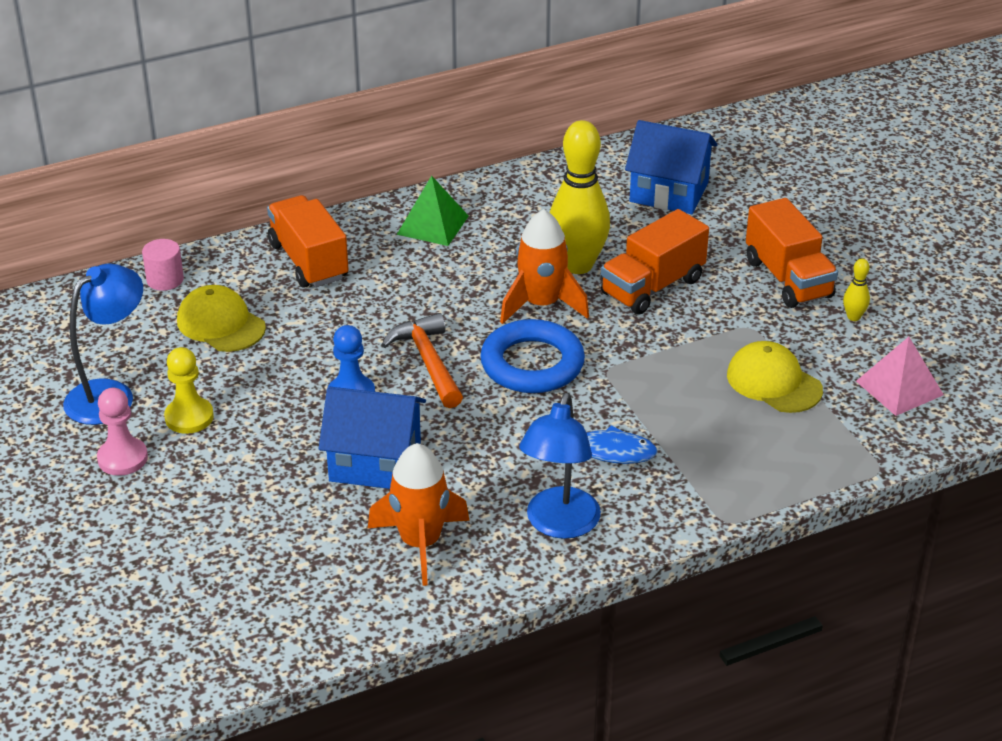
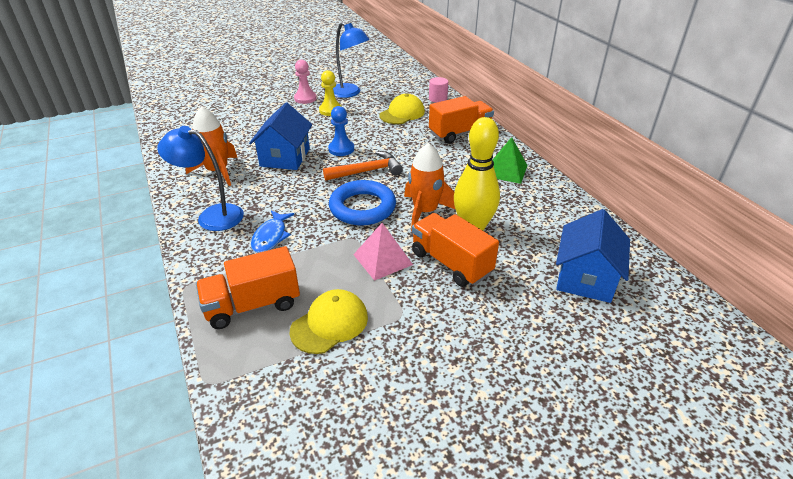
camera: 90 degrees right, 0 degrees up
orange truck [746,198,838,308] -> orange truck moved to [196,246,300,329]
yellow bowling pin [843,258,870,321] -> none
pink pyramid [856,337,944,416] -> pink pyramid moved to [353,223,413,281]

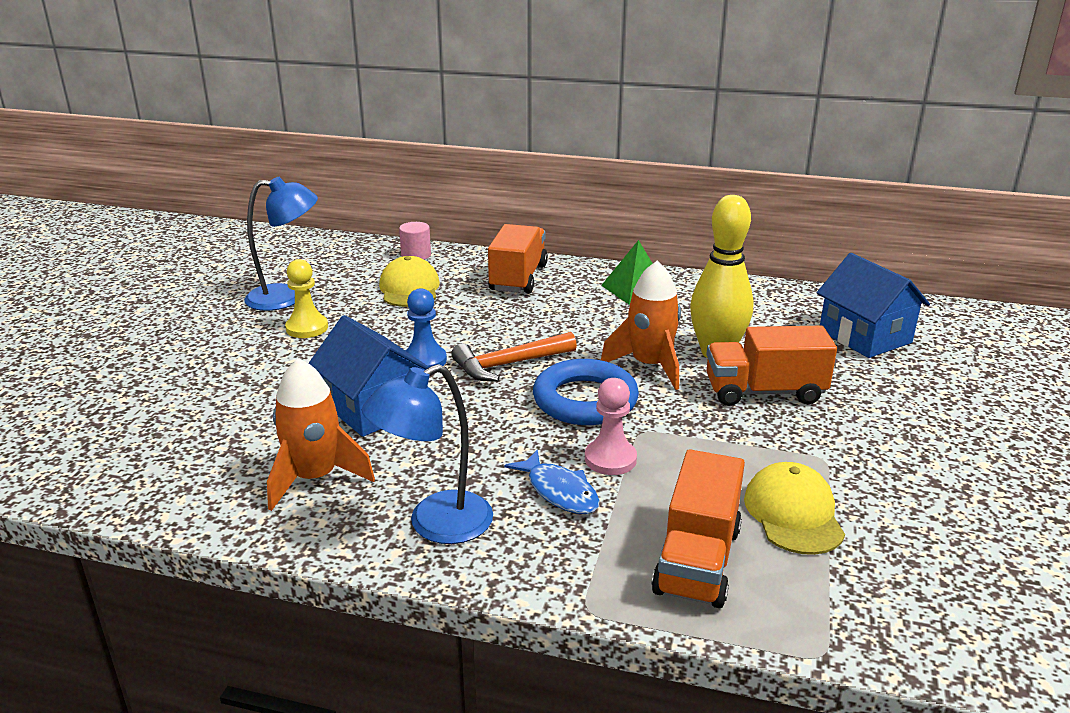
camera: 50 degrees left, 10 degrees down
pink pawn [294,60,317,104] -> pink pawn moved to [585,378,637,475]
orange hammer [323,151,403,181] -> orange hammer turned 135 degrees counterclockwise [451,332,577,382]
pink pyramid [353,223,413,281] -> none

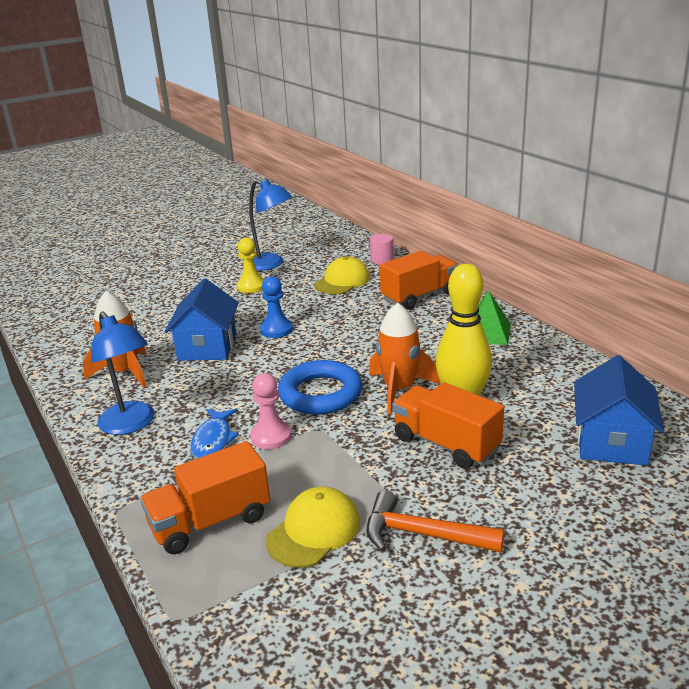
camera: 45 degrees right, 0 degrees up
blue lamp [362,364,493,544] -> blue lamp turned 135 degrees counterclockwise [91,311,154,435]
orange hammer [451,332,577,382] -> orange hammer moved to [366,490,504,552]

